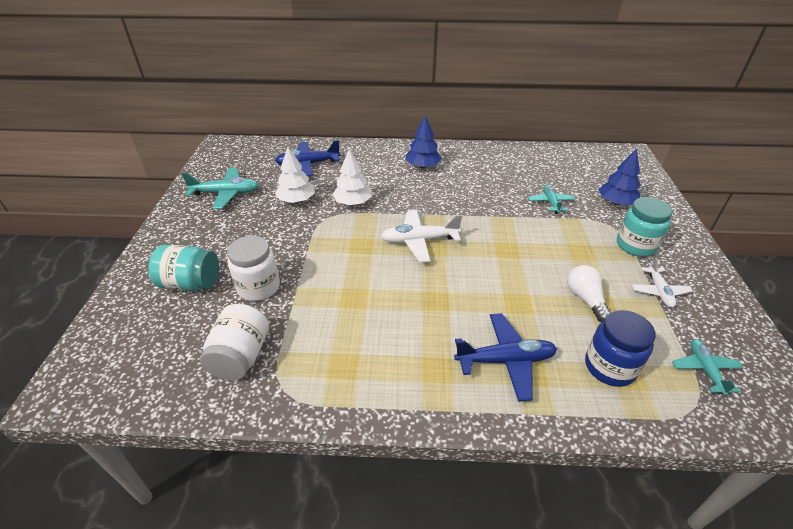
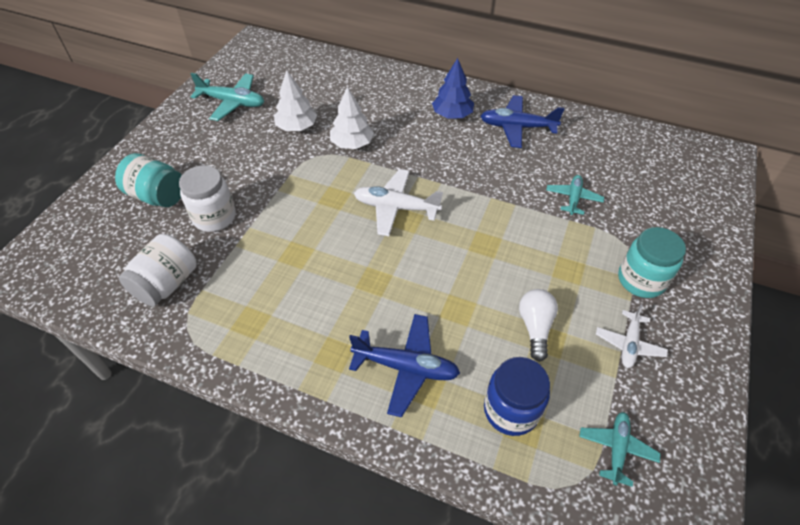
camera: 20 degrees right, 10 degrees up
blue plane [275,140,341,176] -> blue plane moved to [480,95,564,148]
blue tree [599,149,641,205] -> none

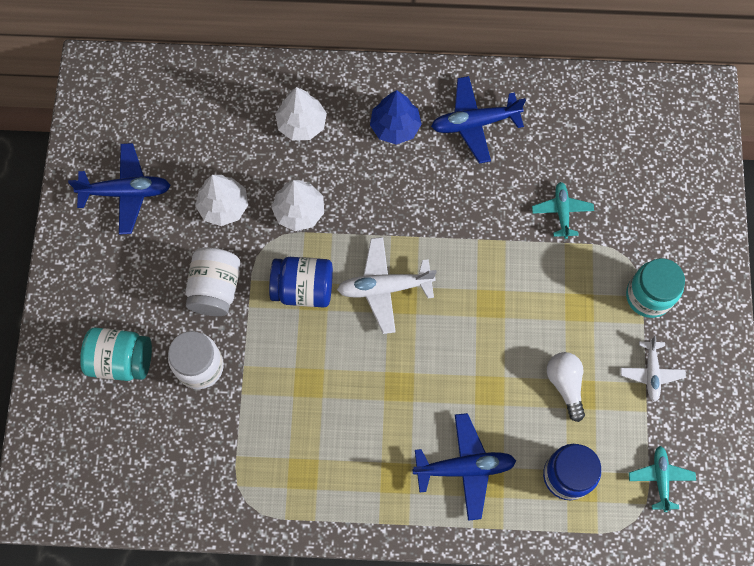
camera: 20 degrees left, 20 degrees up
white jar [119,234,197,307] -> white jar moved to [185,248,240,316]
turquoise plane [190,73,264,121] -> blue plane [68,143,171,235]
none -> blue jar [269,257,333,307]
none -> white tree [275,87,327,140]

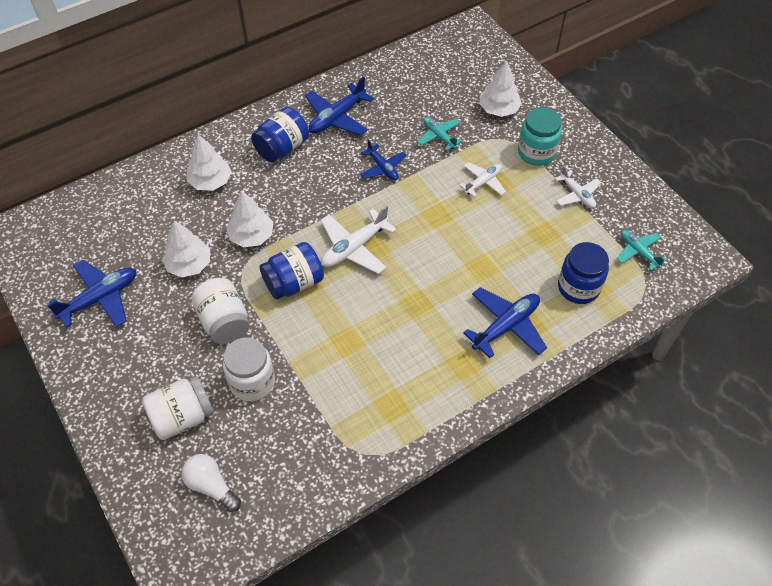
camera: 35 degrees left, 15 degrees down
turquoise jar [80,327,152,381] -> white jar [142,376,214,440]
blue tree [370,90,422,145] -> blue jar [251,107,309,162]
white light bulb [547,352,585,422] -> white light bulb moved to [181,454,241,512]
none -> blue plane [360,139,407,180]
none -> white plane [459,162,506,198]
none -> white tree [479,60,522,117]

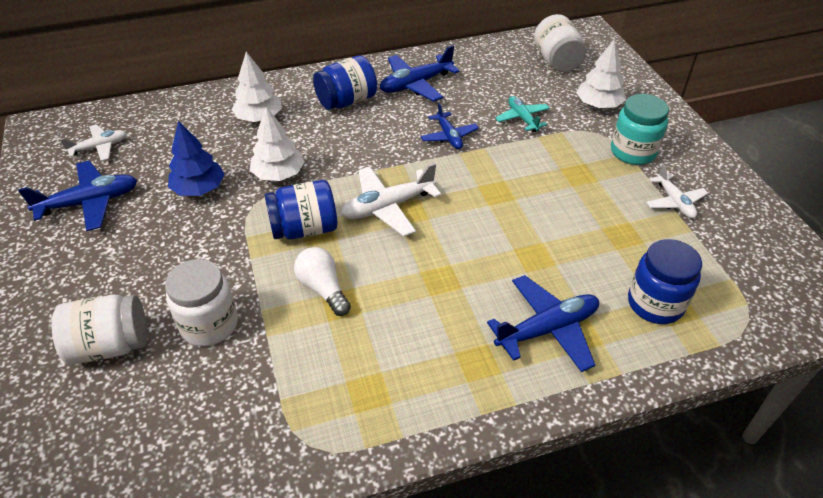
camera: 15 degrees right, 10 degrees down
white tree [162,221,210,277] -> blue tree [168,121,224,196]
white light bulb [181,454,241,512] -> white light bulb moved to [294,247,351,316]
white jar [192,278,250,344] -> white jar moved to [534,14,586,72]
white plane [459,162,506,198] -> white plane moved to [60,124,127,161]
turquoise plane [617,230,667,271] -> none

